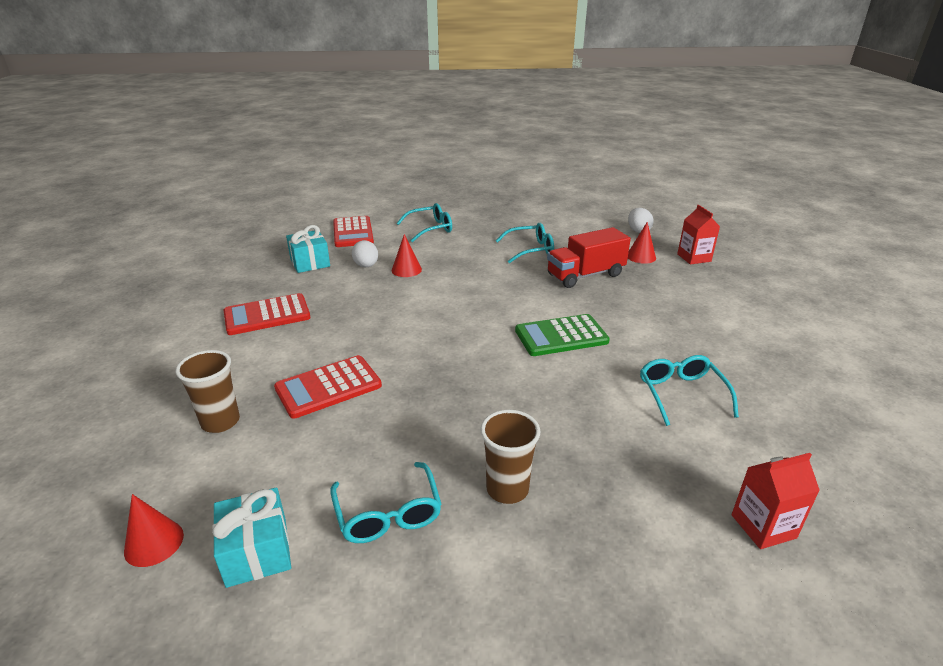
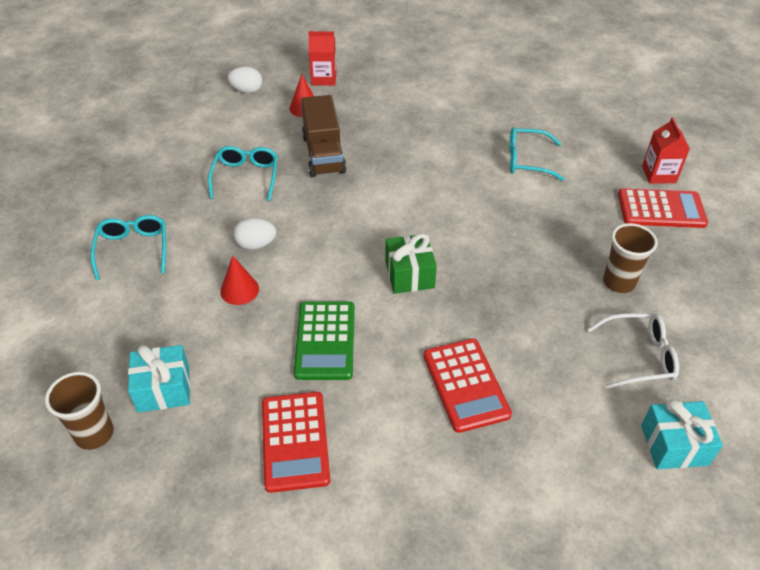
camera: 75 degrees left, 15 degrees up
red cone [124,494,184,567] -> none
brown cup [176,350,240,433] -> brown cup moved to [45,372,114,450]
turquoise glasses [330,462,441,543] -> white glasses [588,313,679,388]
red calculator [333,216,374,247] -> red calculator moved to [618,188,708,228]
white egg [352,240,378,267] -> white egg moved to [233,217,276,250]
green calculator [515,314,610,356] -> green calculator moved to [294,301,355,380]
red truck [547,227,631,288] -> brown truck [301,95,346,177]
none -> green gift [385,233,437,294]

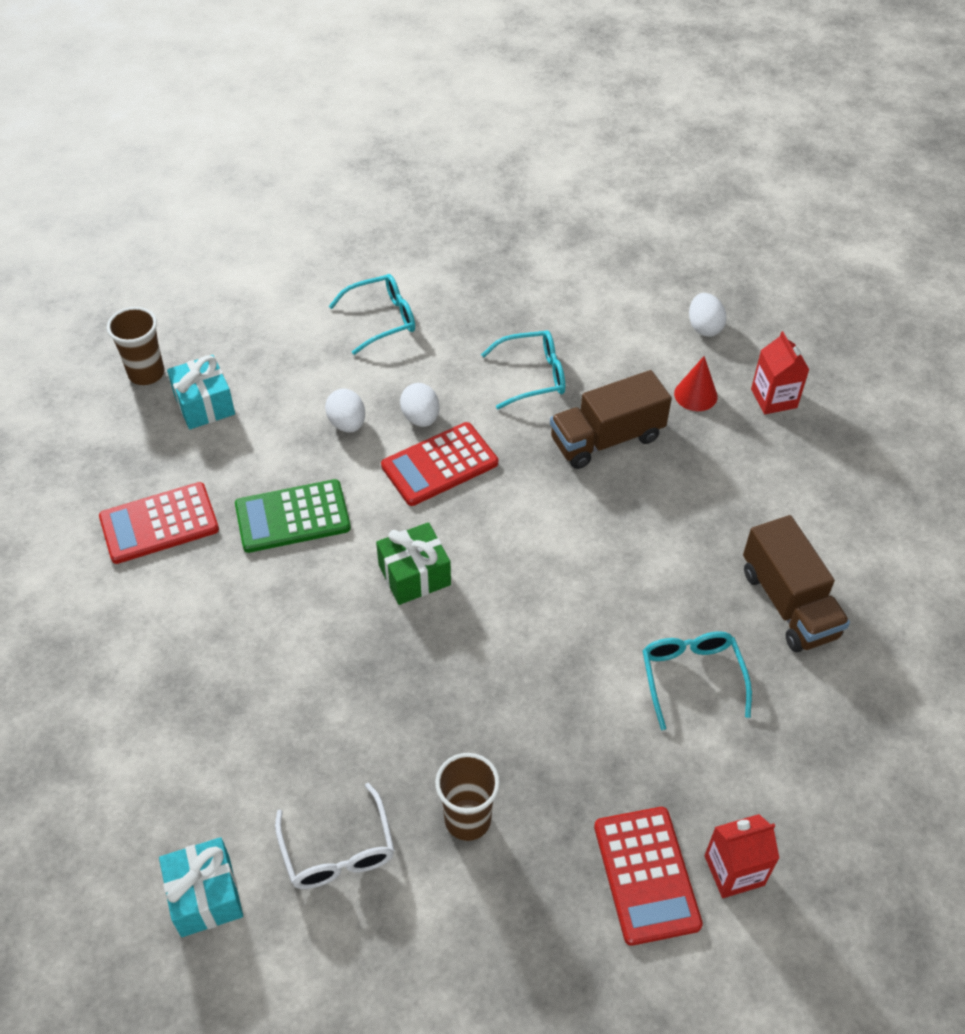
camera: 75 degrees right, 5 degrees up
red cone [220,256,259,305] -> white egg [325,389,365,433]
red calculator [424,339,512,433] -> red calculator moved to [381,422,498,506]
none -> brown truck [743,515,850,652]

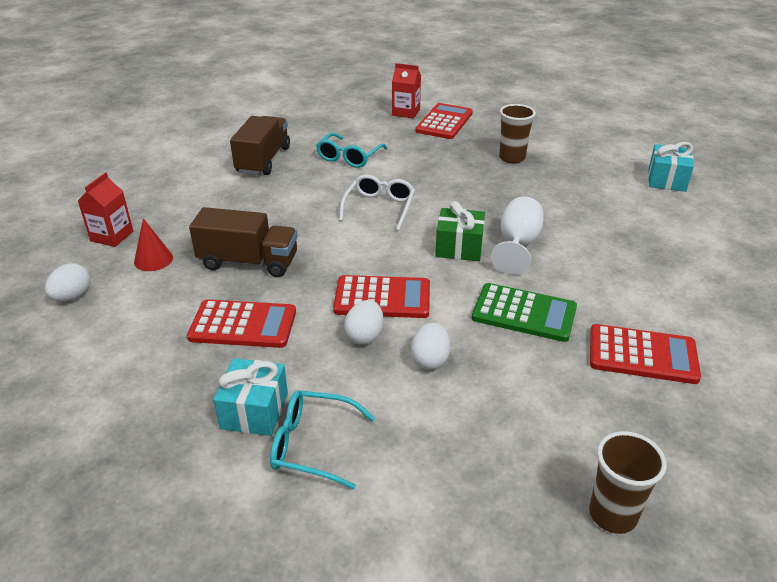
camera: 145 degrees left, 15 degrees down
turquoise gift [167,355,235,429] -> turquoise gift moved to [213,358,288,436]
white glasses [275,783,395,889] -> white glasses moved to [339,174,415,231]
turquoise glasses [481,330,565,409] -> red calculator [187,299,296,348]
none -> white goblet [491,196,543,275]

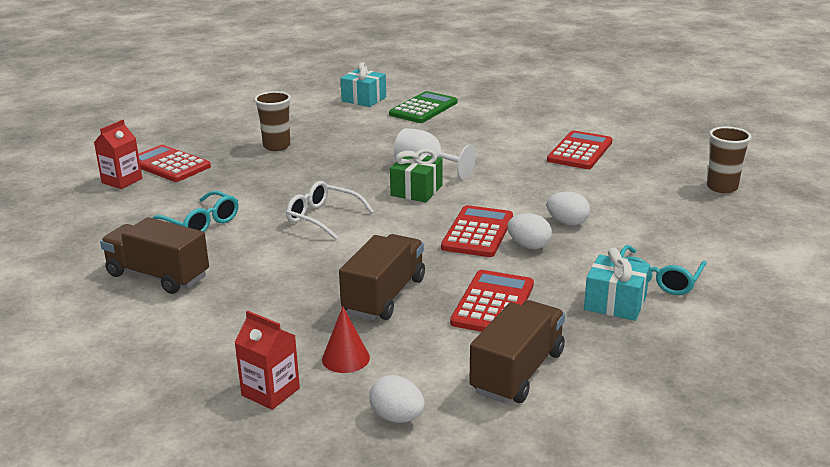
camera: 75 degrees left, 10 degrees down
green calculator [472,283,577,342] -> green calculator moved to [389,91,457,123]
none -> brown truck [469,300,565,403]

